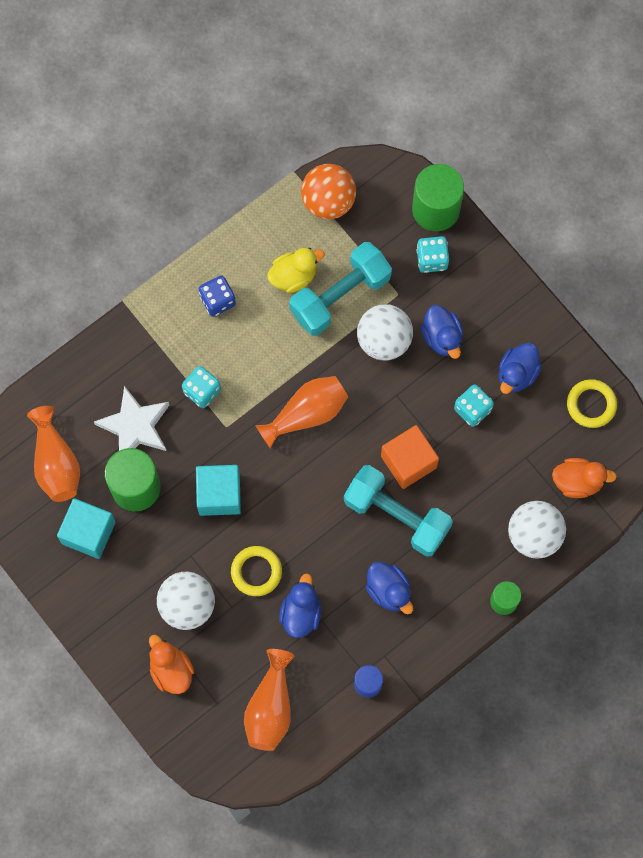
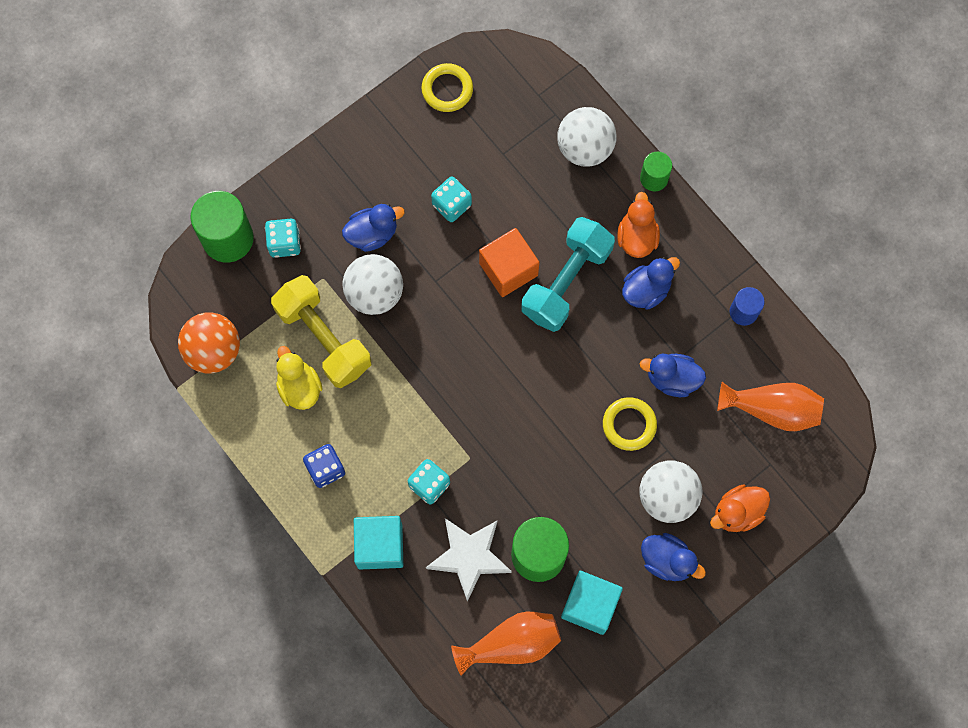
camera: 90 degrees left, 0 degrees up
turquoise cube [196,465,241,516] -> turquoise cube moved to [354,516,403,569]
orange vase [255,376,349,448] -> none
turquoise dumbbell [289,242,392,336] -> yellow dumbbell [271,275,371,388]
blue duck [498,343,542,394] -> blue duck moved to [641,533,706,581]
orange duck [552,458,617,498] -> orange duck moved to [617,192,660,258]

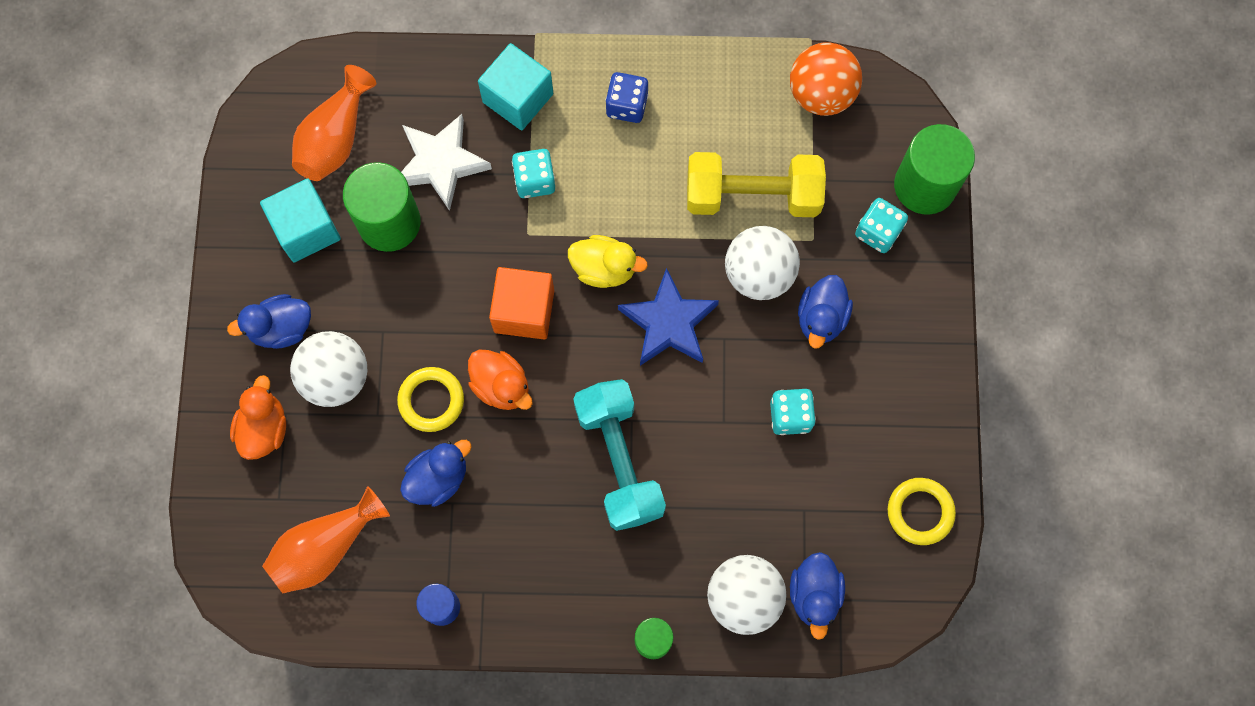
camera: 130 degrees right, 0 degrees up
yellow duck [276,346,322,410] -> yellow duck moved to [568,235,648,288]
orange cube [479,228,540,297] -> orange cube moved to [489,267,554,340]
orange duck [617,192,660,258] -> orange duck moved to [468,349,533,410]
blue duck [622,257,680,309] -> blue duck moved to [790,552,845,640]
none -> blue star [618,268,719,366]

